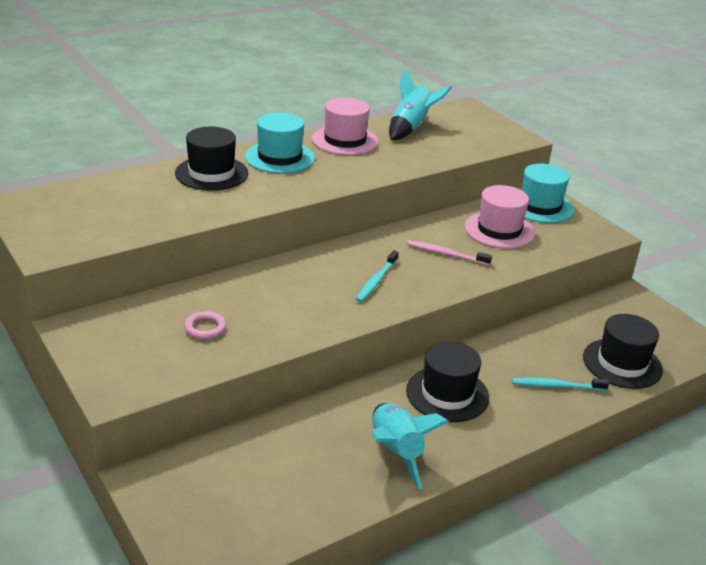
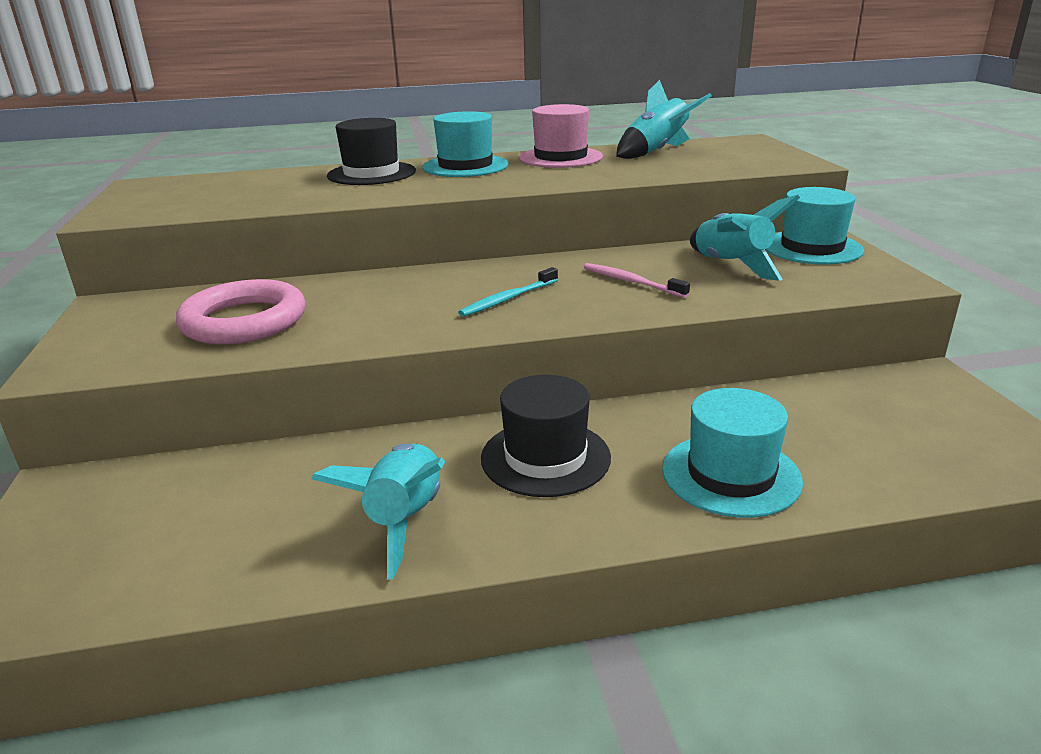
camera: 25 degrees right, 5 degrees down
pink ring [184,311,226,339] -> pink ring [176,279,306,344], size x2.23
pink hat [465,185,535,249] -> turquoise rocket [690,195,800,281]
turquoise toothbrush [512,378,609,391] -> turquoise hat [662,388,803,518]
black hat [583,314,663,389] -> none

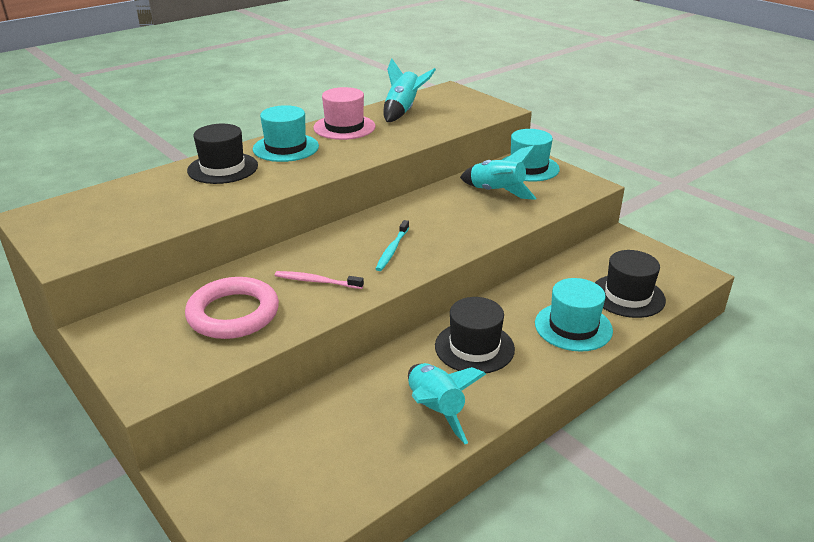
camera: 30 degrees left, 5 degrees up
pink toothbrush [584,263,690,298] -> pink toothbrush moved to [275,271,364,289]
none -> black hat [595,250,666,318]

